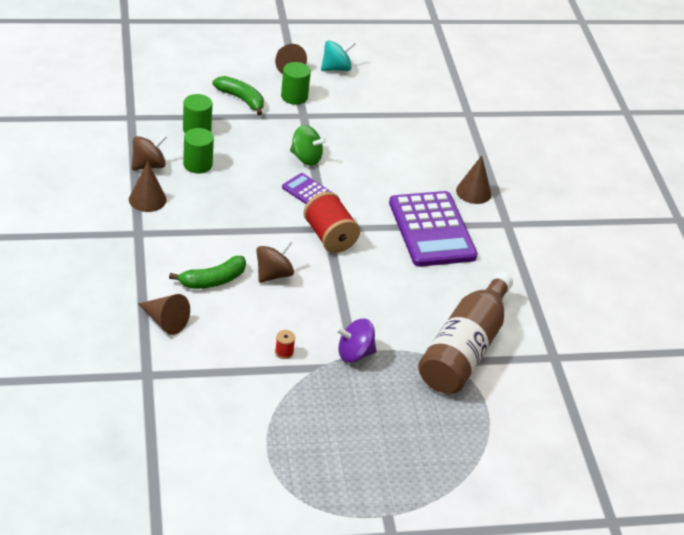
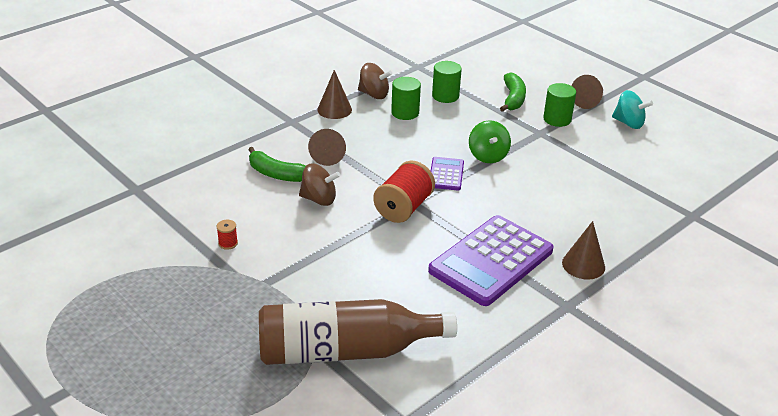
camera: 60 degrees right, 5 degrees down
brown cone [138,294,190,335] -> brown cone moved to [308,129,346,166]
purple spinning top [336,319,376,363] -> none

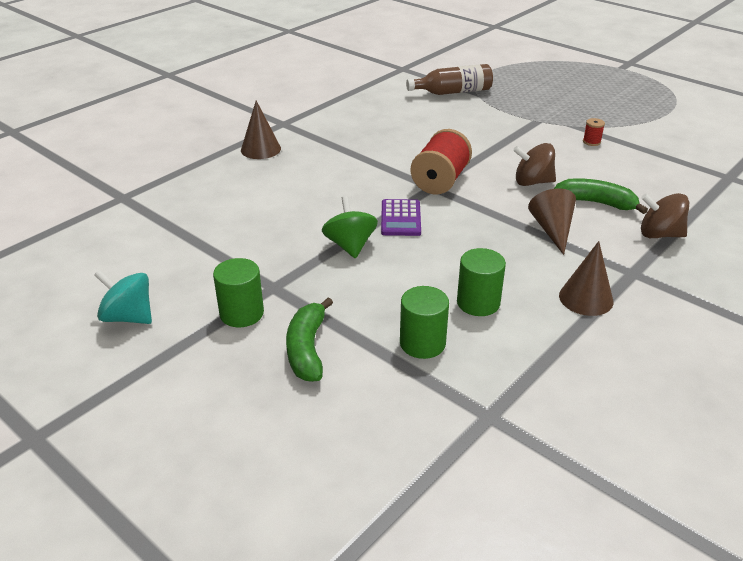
camera: 175 degrees right, 0 degrees up
brown bottle [259,299,457,365] -> brown bottle [406,64,493,95], size x0.60
brown spinning top [358,63,392,99] -> brown spinning top moved to [641,193,689,238]
purple calculator [428,215,554,306] -> none
brown cone [572,75,603,109] -> none

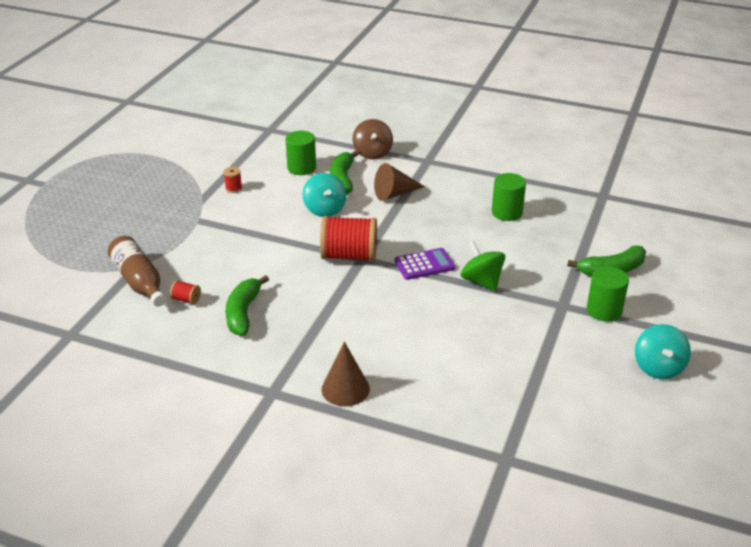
camera: 110 degrees left, 0 degrees up
green spinning top [322,196,378,259] -> green spinning top turned 90 degrees clockwise [461,240,505,292]
green cylinder [400,286,449,359] -> green cylinder moved to [286,131,316,175]
brown spinning top [513,143,556,186] -> turquoise spinning top [303,173,346,217]
brown cone [559,241,613,316] -> none
none -> red spool [170,280,201,305]
none -> green banana [226,275,269,336]

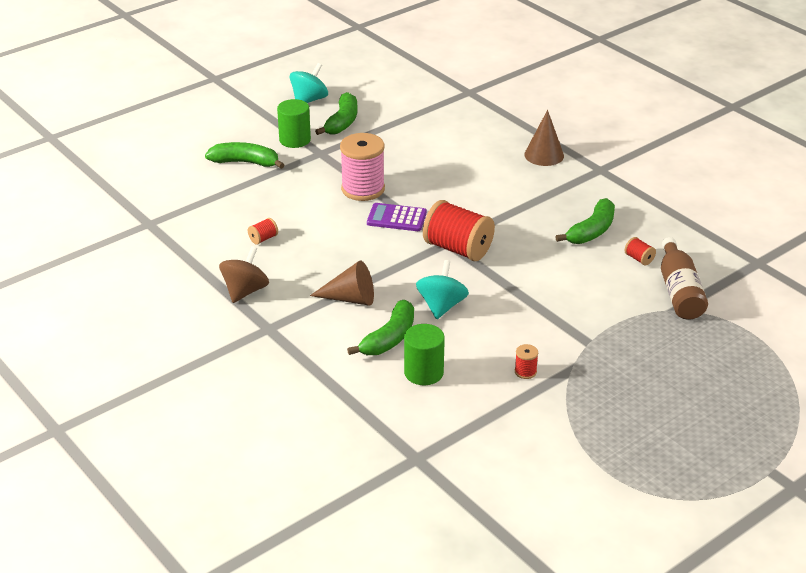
camera: 150 degrees left, 0 degrees up
brown spinning top [353,119,393,159] -> brown spinning top moved to [219,246,269,303]
green spinning top [461,240,505,292] -> pink spool [340,133,385,201]
green cylinder [492,173,526,221] -> red spool [248,218,278,244]
none -> green banana [315,92,358,135]

